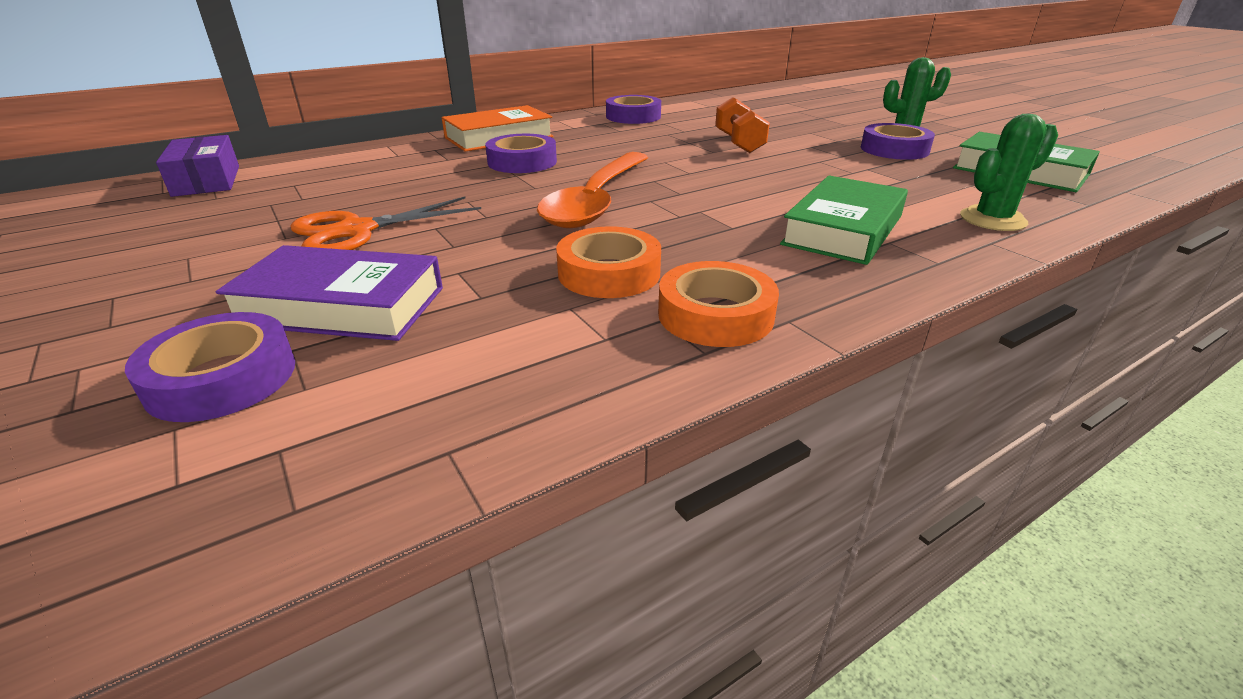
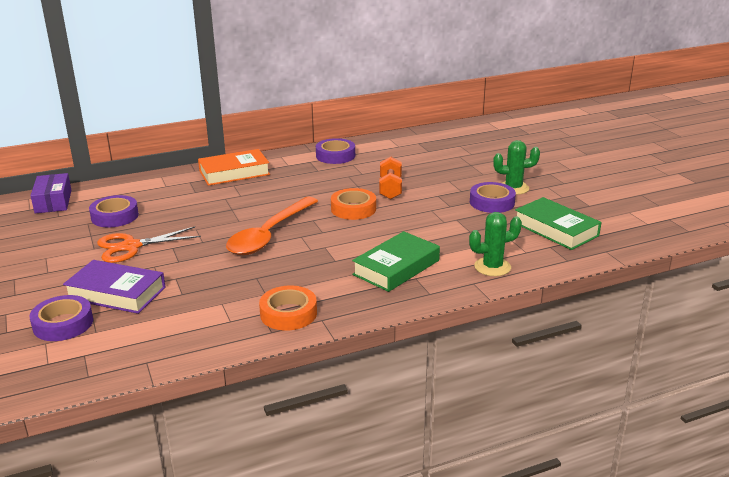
camera: 10 degrees right, 5 degrees down
purple tape [485,134,557,173] -> purple tape moved to [89,195,139,227]
orange tape [556,226,661,298] -> orange tape moved to [331,188,376,220]

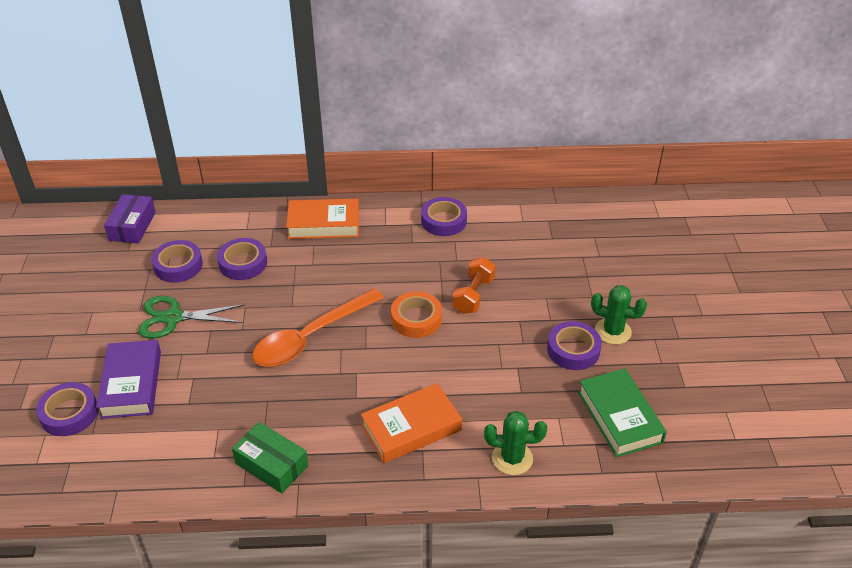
camera: 20 degrees right, 15 degrees up
purple book [63,260,165,314] -> purple book turned 45 degrees clockwise [96,340,161,419]
orange scissors [97,226,201,263] -> green scissors [138,296,245,339]
orange tape [259,285,317,331] -> green box [232,422,308,493]
green book [352,231,440,292] -> orange book [361,383,462,463]
none -> purple tape [217,238,267,280]

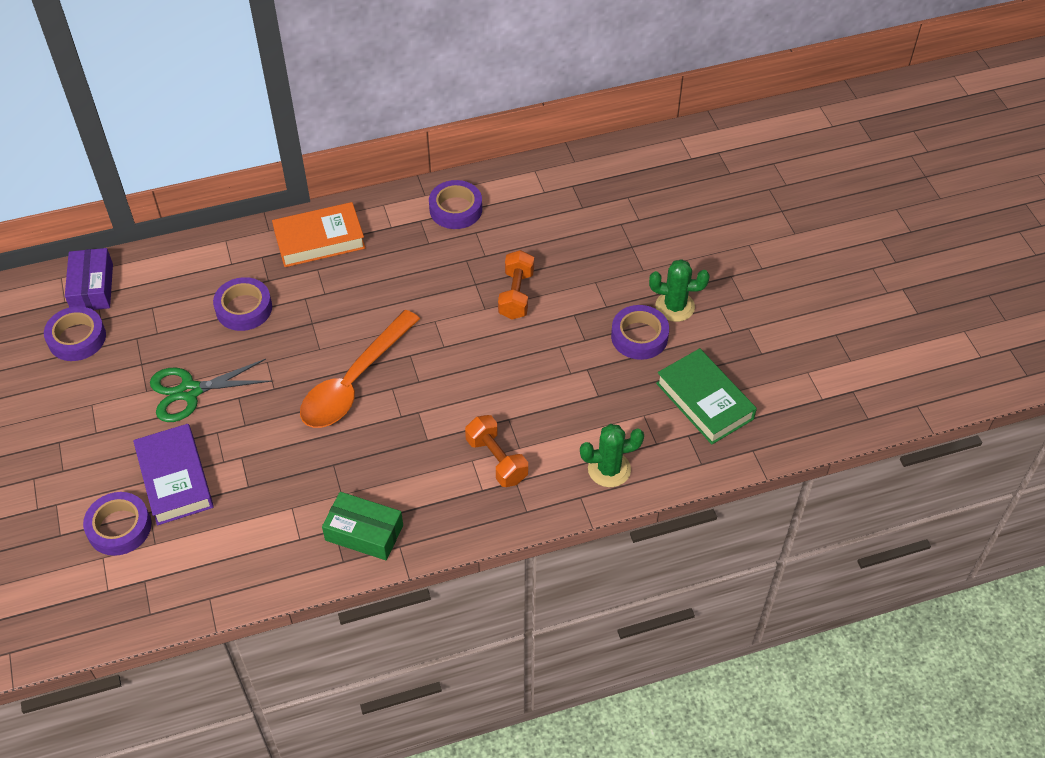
camera: 15 degrees left, 10 degrees up
purple tape [151,240,203,283] -> purple tape moved to [44,306,106,361]
orange book [361,383,462,463] -> orange dumbbell [465,415,528,487]
orange tape [391,291,442,338] -> none

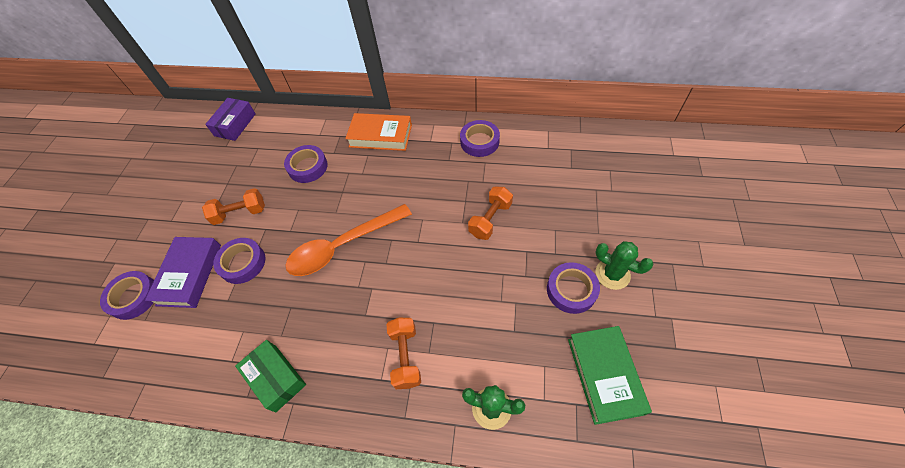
camera: 30 degrees right, 5 degrees up
purple tape [44,306,106,361] -> purple tape moved to [213,238,265,284]
green scissors [150,359,272,422] -> orange dumbbell [202,188,265,225]

